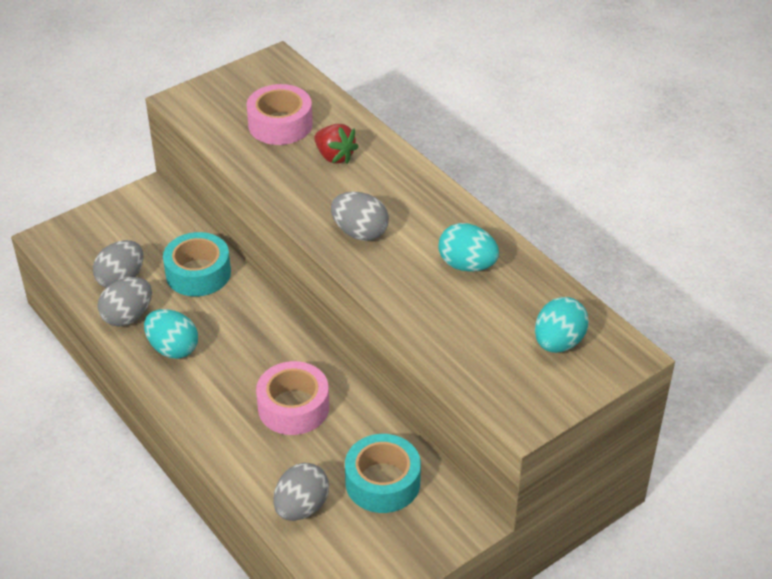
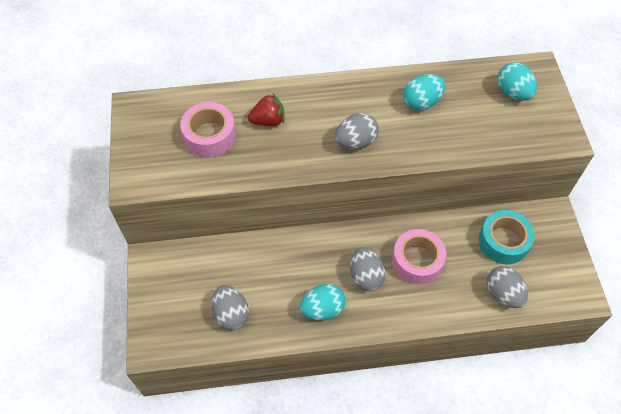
camera: 60 degrees left, 15 degrees up
grey egg [98,277,152,327] -> grey egg moved to [350,247,386,291]
turquoise tape [163,232,231,296] -> none

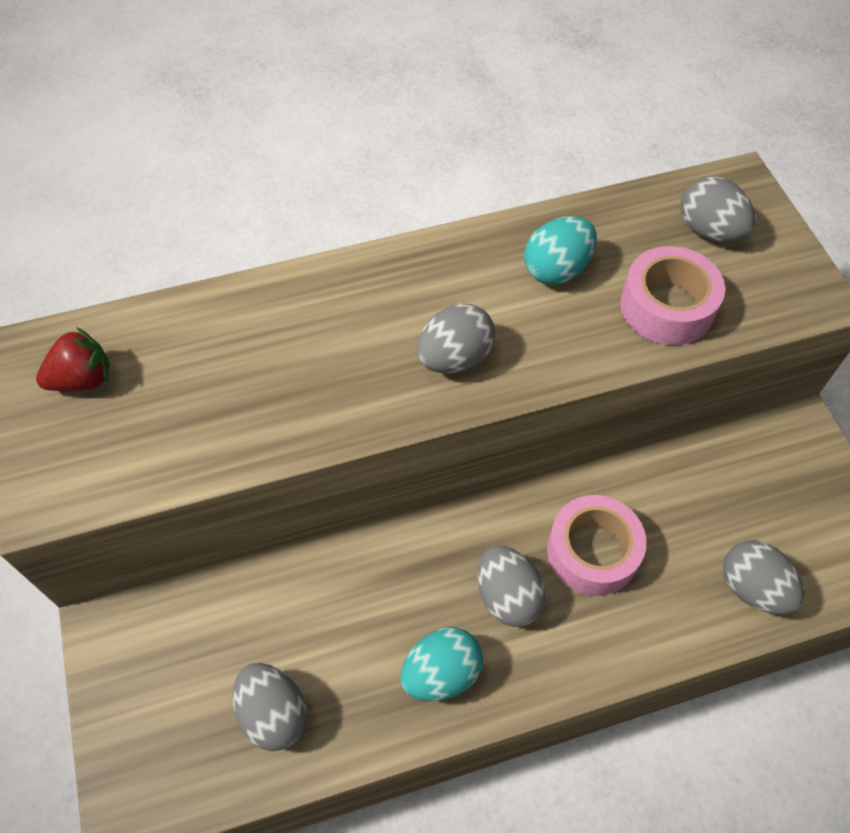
camera: 10 degrees left, 0 degrees up
pink tape [180,102,236,157] -> pink tape moved to [620,246,725,345]
red strawberry [248,93,284,126] -> red strawberry moved to [36,327,110,391]
turquoise tape [479,210,535,265] -> none
turquoise egg [497,62,537,101] -> grey egg [681,176,755,242]

